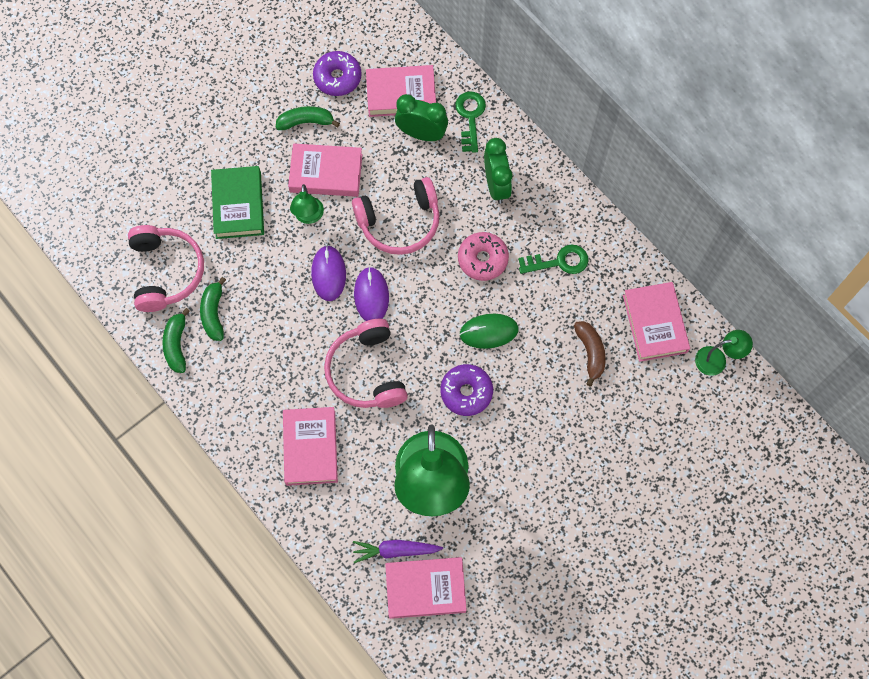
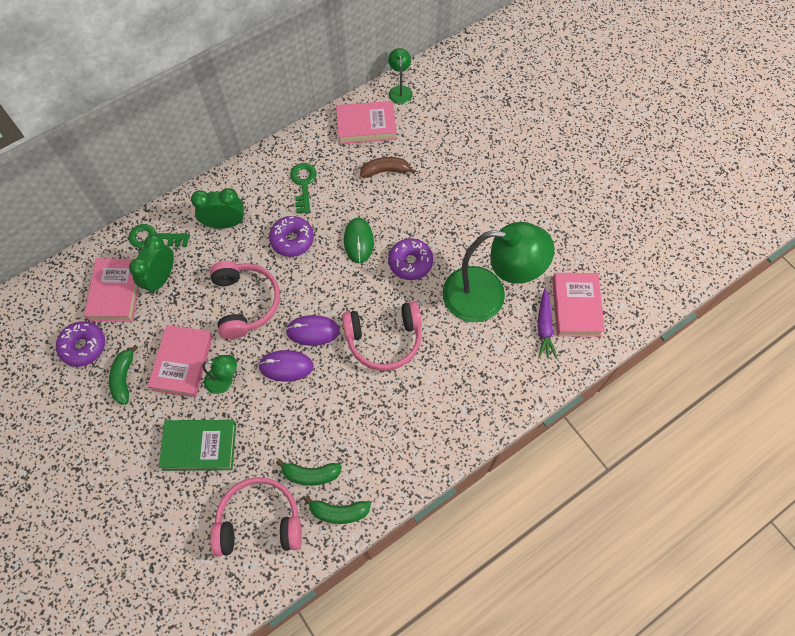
camera: 85 degrees left, 5 degrees down
pink book [283,407,338,486] -> none
pink donut [458,232,509,281] -> purple donut [269,216,314,257]

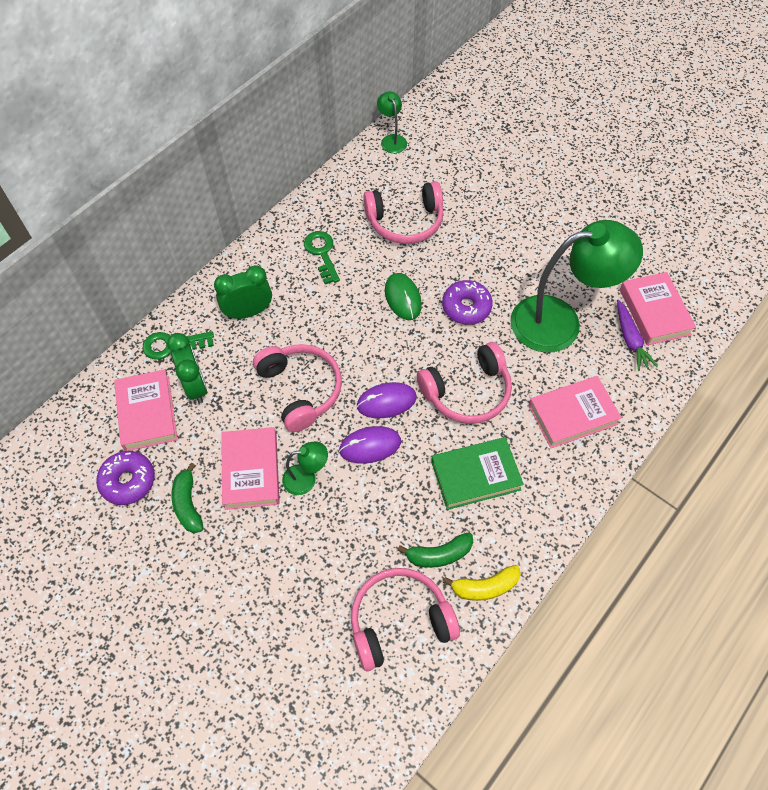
camera: 15 degrees left, 5 degrees down
green clock [129,235,174,294] -> green clock turned 150 degrees clockwise [167,333,207,404]
green book [159,420,236,471] -> green book moved to [431,437,524,510]
purple donut [269,216,314,257] -> none
green banana [304,496,371,524] -> yellow banana [443,565,521,601]
pink book [336,101,396,144] -> pink book moved to [528,376,622,448]
brown banana [360,157,416,178] -> pink headphones [363,181,443,244]

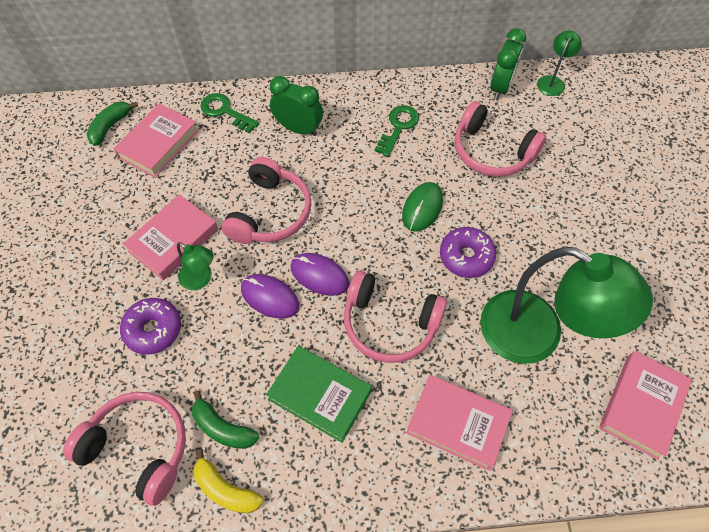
camera: 45 degrees right, 0 degrees up
purple donut [96,451,155,505] -> purple donut moved to [120,298,181,355]
green clock [167,333,207,404] -> green clock moved to [490,28,527,100]
green banana [171,463,204,533] -> green banana moved to [87,102,138,146]
purple carrot [617,300,658,371] -> none

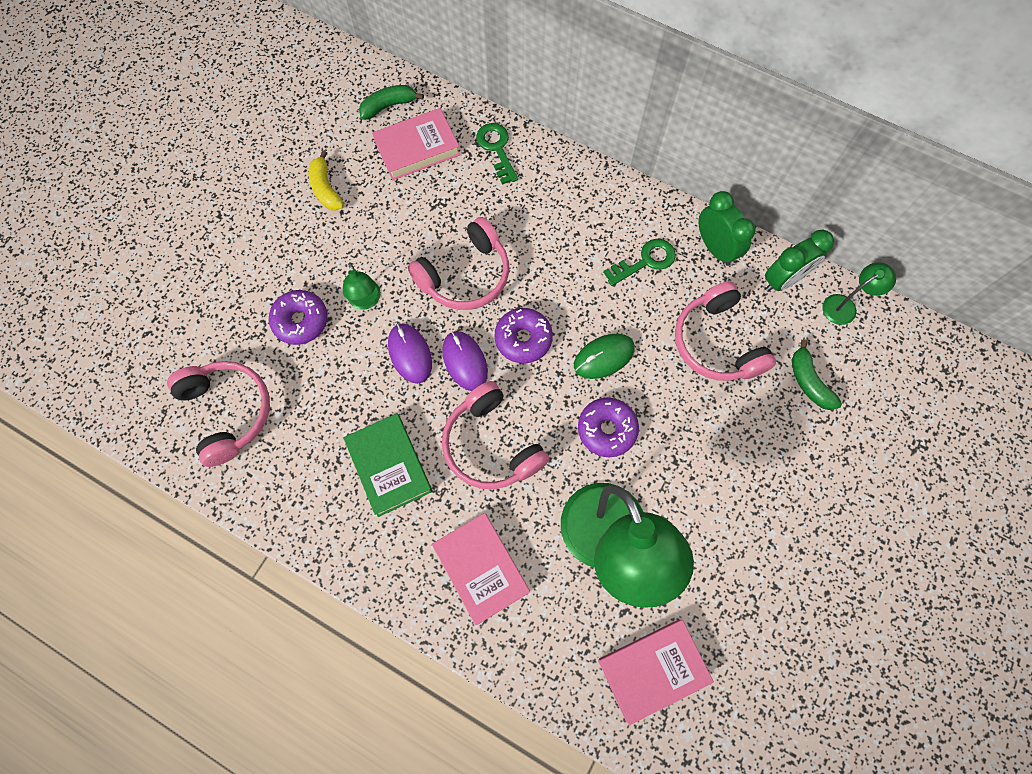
camera: 35 degrees right, 10 degrees up
pink book [123,194,218,280] -> none
green banana [192,390,259,449] -> green banana moved to [792,339,842,410]
yellow banana [194,449,263,513] -> yellow banana moved to [308,150,344,211]
green clock [270,76,323,136] -> green clock moved to [698,191,756,266]
none -> purple donut [494,308,553,363]

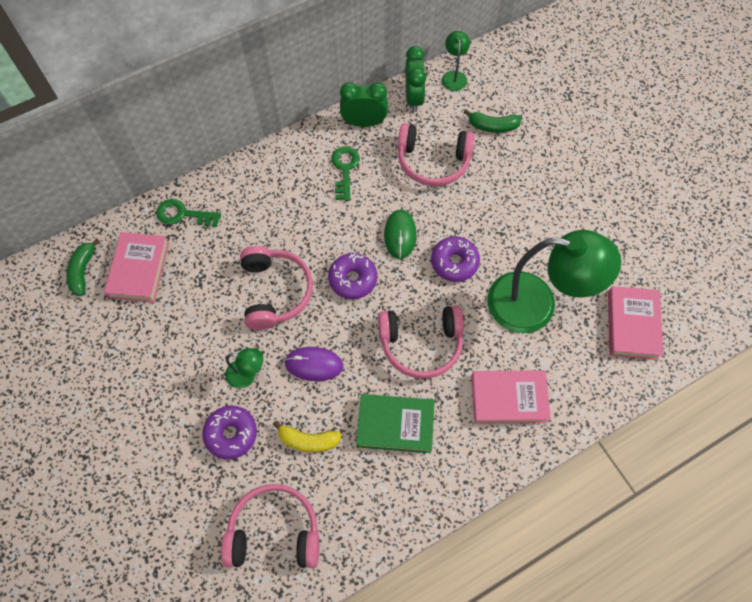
camera: 60 degrees left, 5 degrees down
yellow banana [308,150,344,211] -> yellow banana moved to [273,421,342,452]
purple mouse [442,331,488,391] -> none

